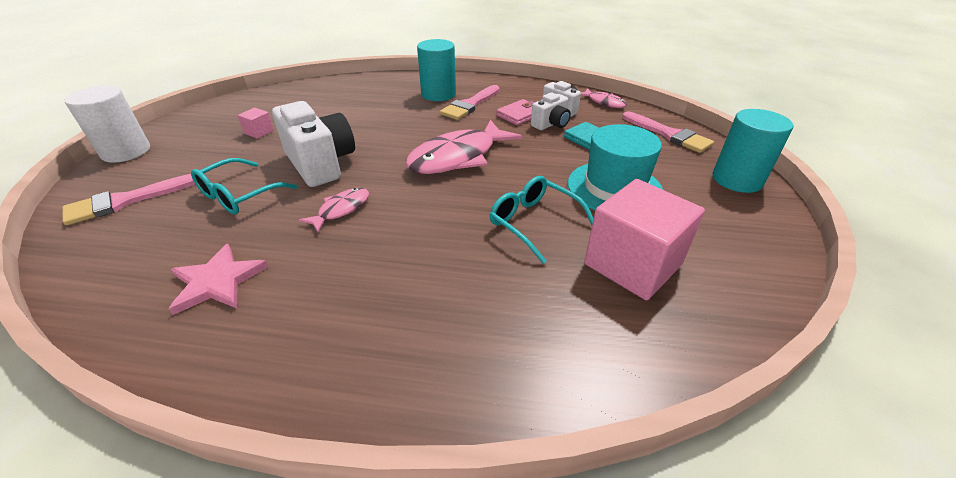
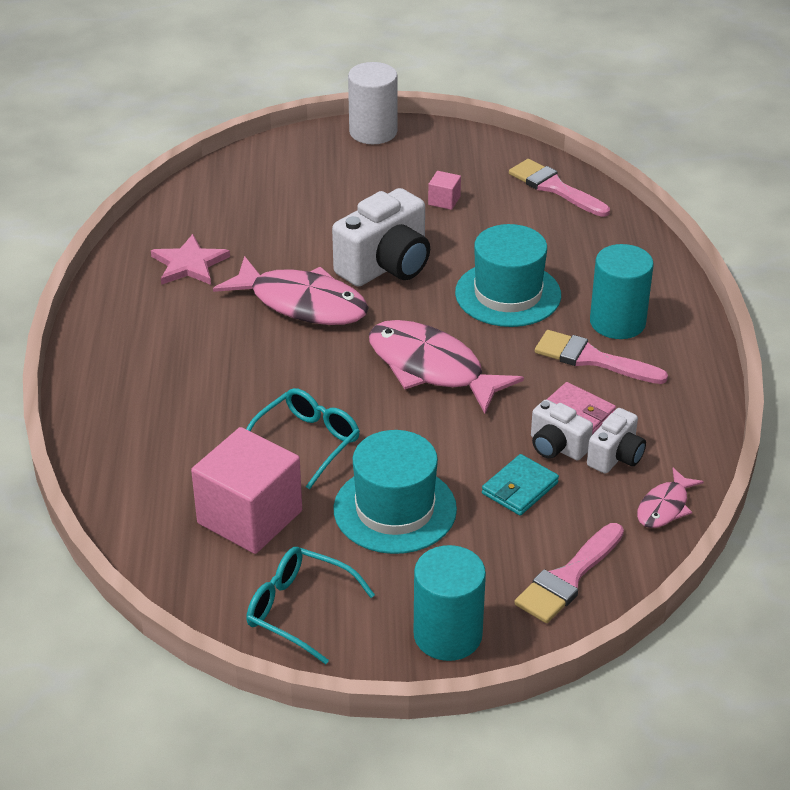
camera: 80 degrees right, 0 degrees up
pink brush [63,174,195,225] -> pink brush moved to [509,159,610,217]
turquoise glasses [191,158,298,214] -> turquoise glasses moved to [246,547,375,664]
pink fish [299,188,369,232] -> pink fish [213,256,369,325], size x1.99
none -> turquoise hat [455,224,561,327]

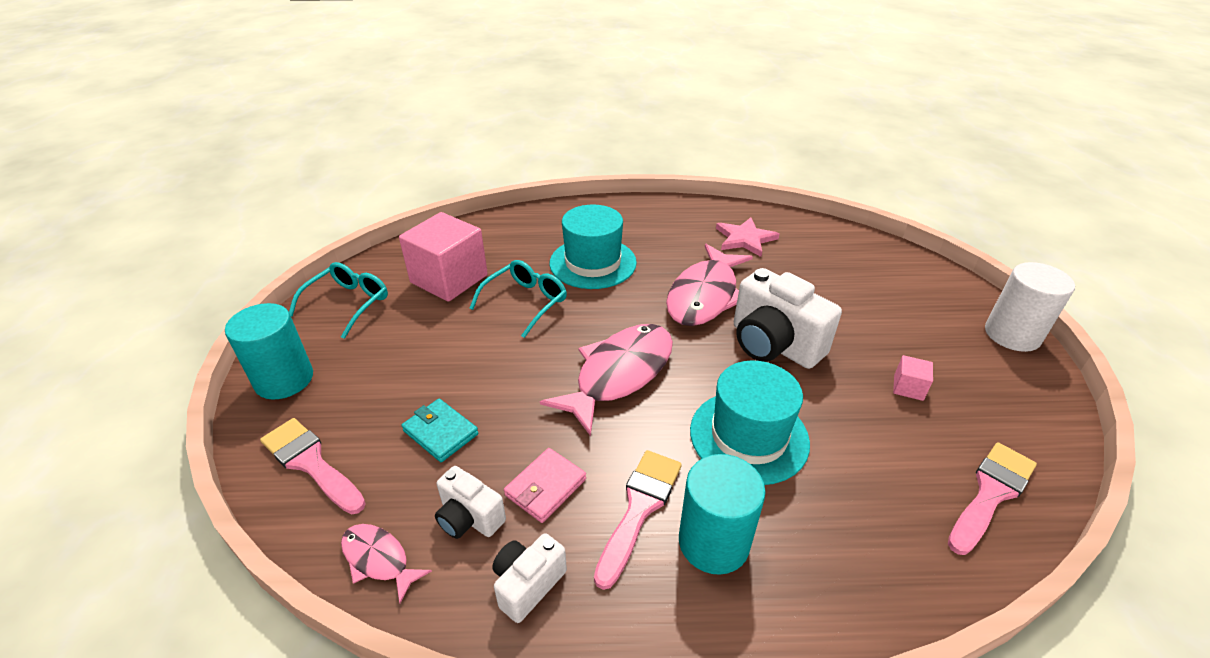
camera: 90 degrees right, 0 degrees up
turquoise glasses [247,388,360,490] -> turquoise glasses turned 90 degrees counterclockwise [469,260,567,338]
turquoise hat [334,430,457,554] -> turquoise hat moved to [550,205,637,289]
white camera [531,400,593,460] -> white camera moved to [492,533,567,623]

